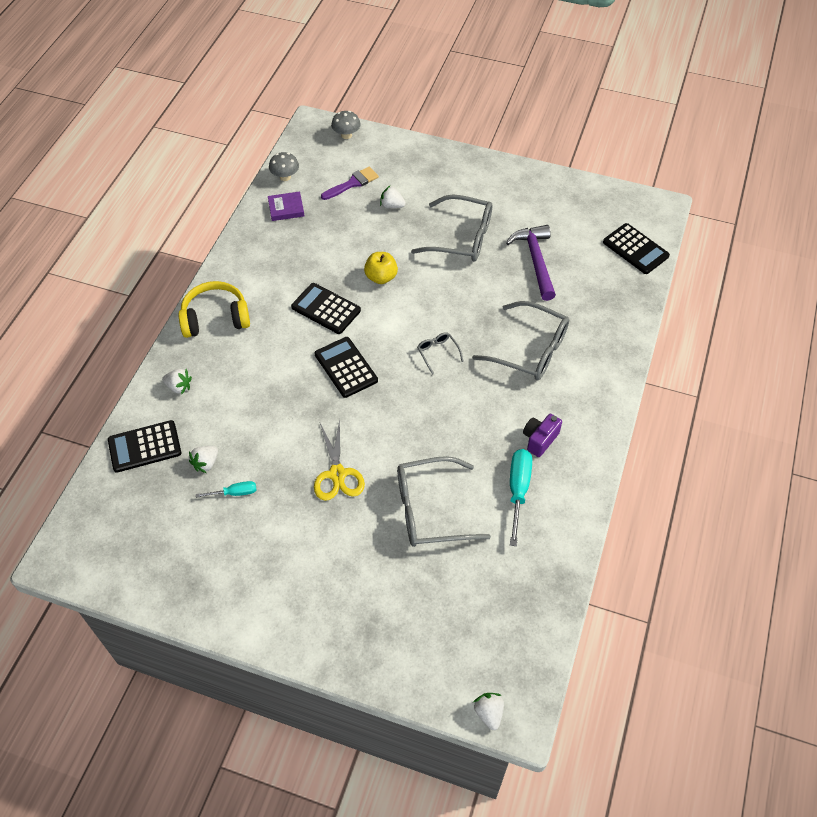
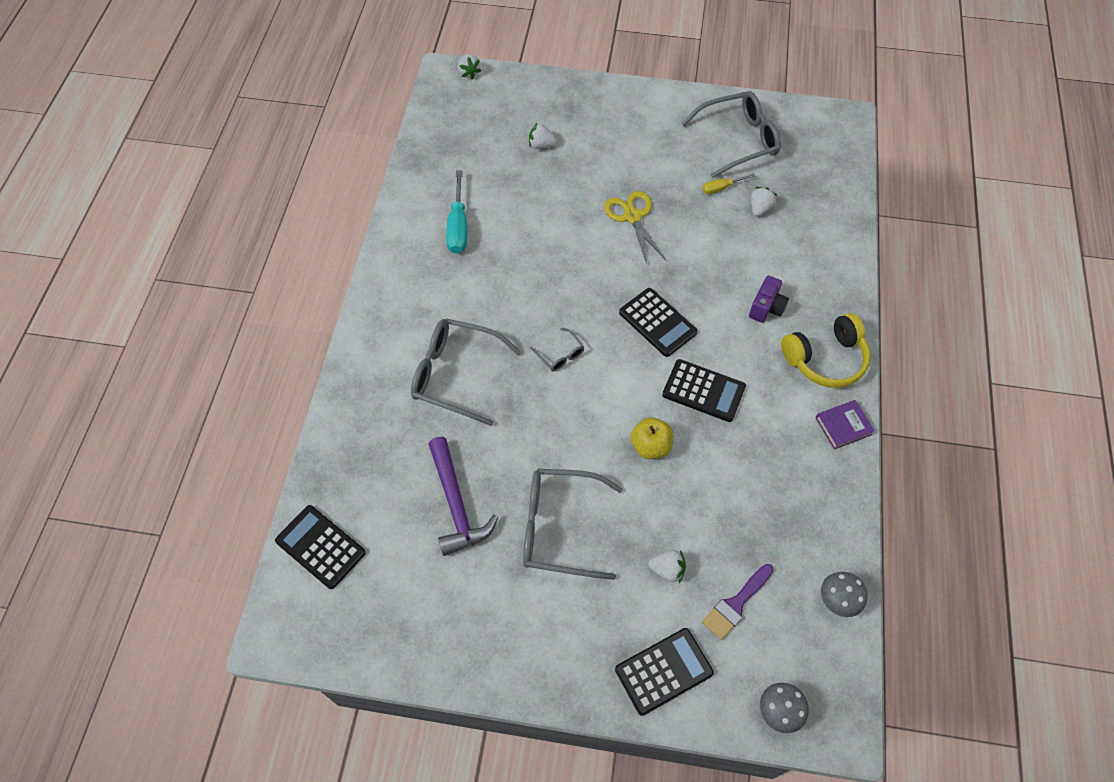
camera: 170 degrees right, 5 degrees up
black calculator [108,420,182,473] -> black calculator moved to [615,628,714,716]
white strawberry [162,369,192,395] -> white strawberry moved to [529,123,557,149]
turquoise screwdriver [196,481,256,498] -> yellow screwdriver [702,174,755,194]
purple book [268,191,304,221] -> purple book moved to [816,400,875,449]
grey glasses [397,456,491,547] -> grey glasses moved to [682,91,781,178]
purple camera [523,414,562,457] -> purple camera moved to [749,275,789,323]

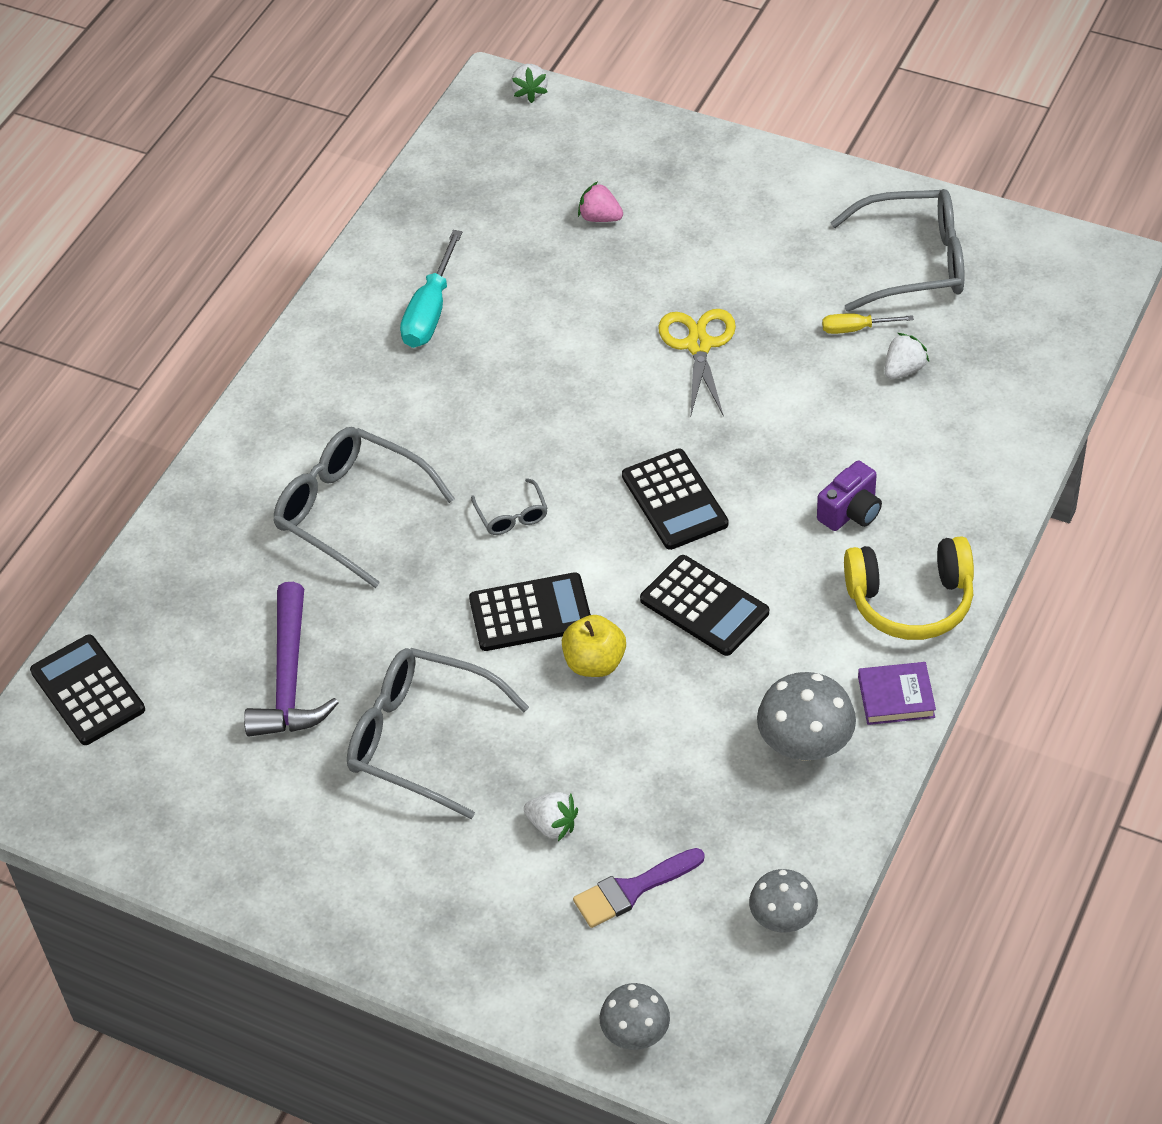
camera: 20 degrees right, 10 degrees down
white strawberry [529,123,557,149] -> pink strawberry [578,182,623,222]
black calculator [615,628,714,716] -> black calculator moved to [469,572,591,651]
none -> grey mushroom [757,672,856,761]

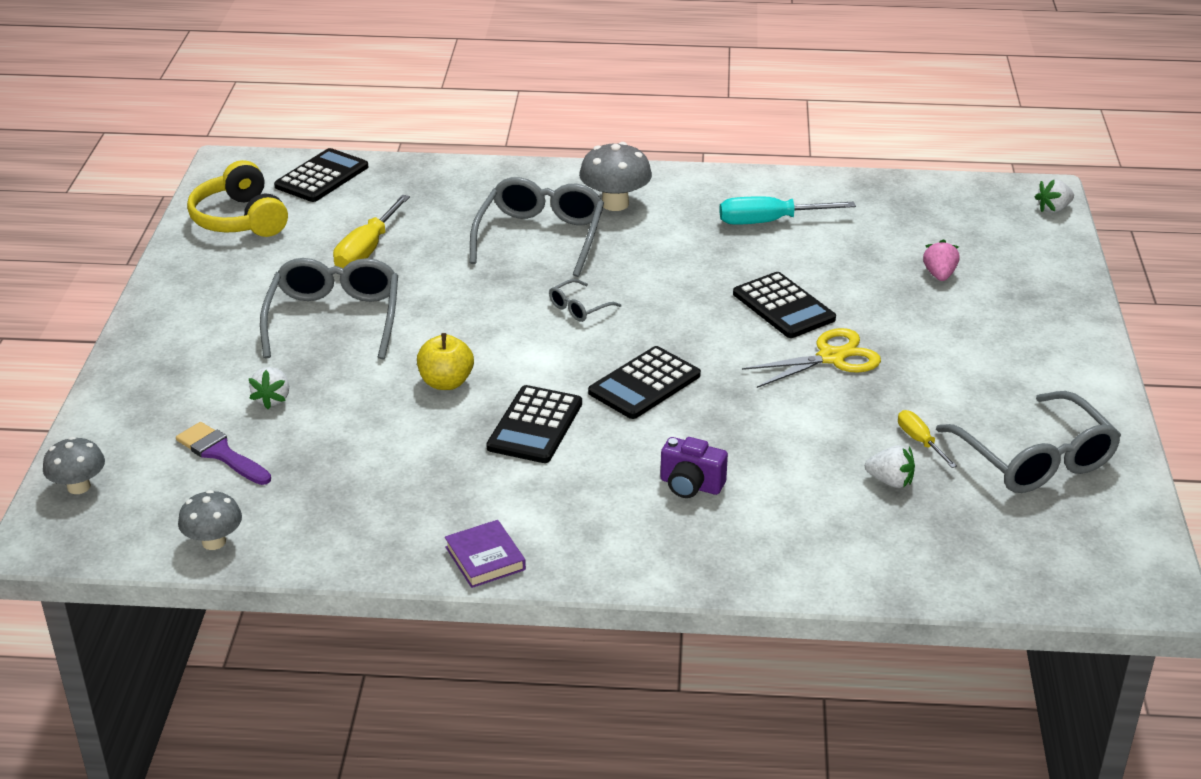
camera: 65 degrees right, 15 degrees down
purple hammer [244,582,338,737] -> yellow screwdriver [333,195,410,268]
black calculator [469,572,591,651] -> black calculator moved to [733,272,836,338]
grey mushroom [757,672,856,761] -> grey mushroom moved to [579,142,652,211]
yellow headphones [844,536,974,640] -> yellow headphones moved to [187,160,288,237]

